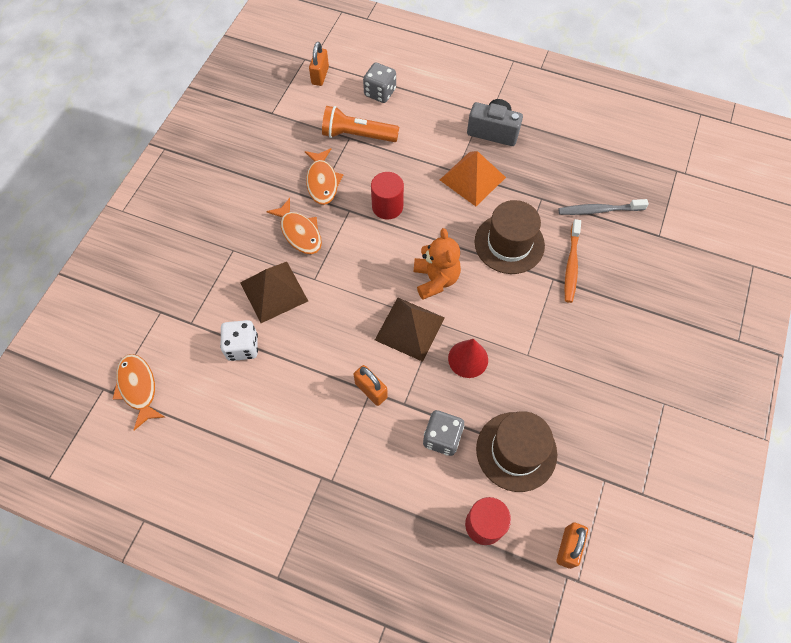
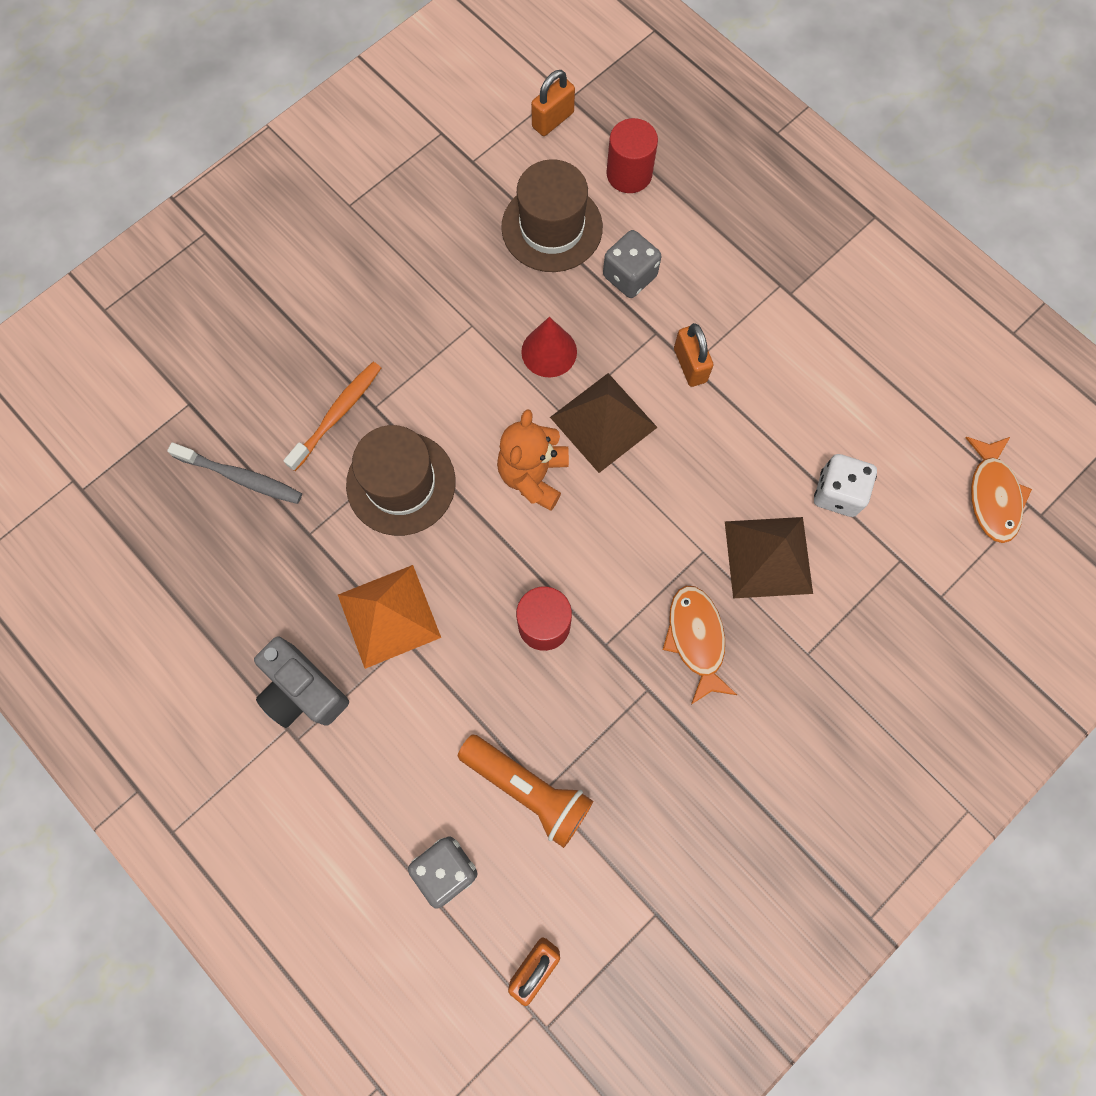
camera: 155 degrees left, 10 degrees up
orange fish [305,148,343,205] -> none

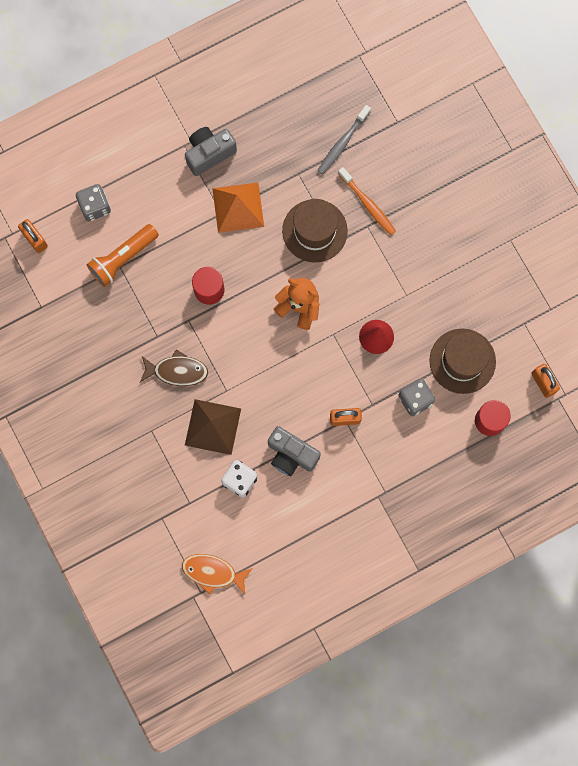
camera: 105 degrees right, 5 degrees up
brown pyramid [550,373,658,473] -> none
orange fish [663,586,737,704] -> brown fish [140,349,208,386]
none -> grey camera [268,426,321,476]

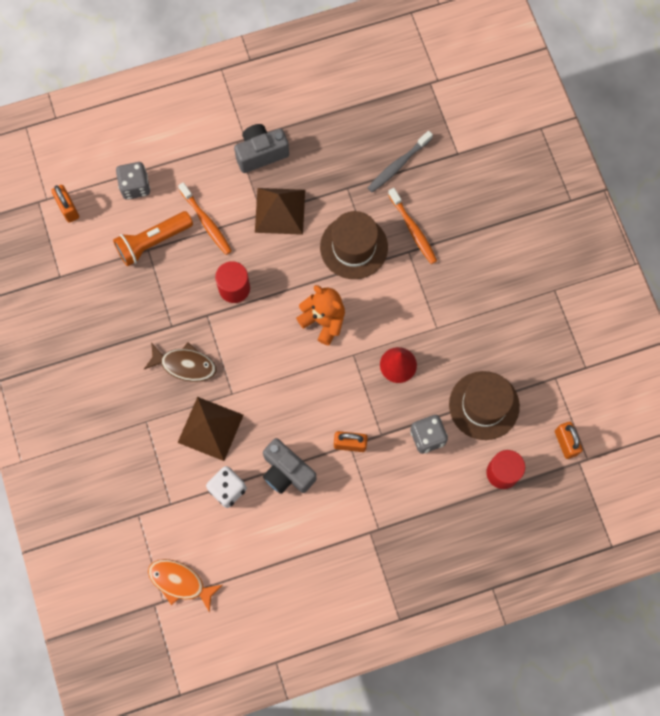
camera: 10 degrees right, 5 degrees down
orange pyramid [212,183,264,233] -> brown pyramid [255,188,305,235]
none -> orange toothbrush [178,182,232,255]

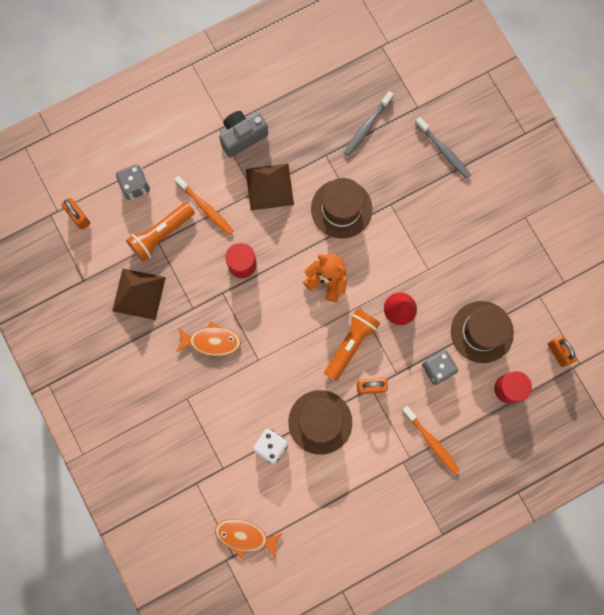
camera: 10 degrees left, 5 degrees up
brown fish [144,342,216,382] -> orange fish [176,321,241,356]
brown pyramid [178,397,244,461] -> brown pyramid moved to [112,269,166,320]
grey camera [263,438,317,494] -> brown hat [288,390,352,455]
orange toothbrush [388,188,437,264] -> orange toothbrush moved to [402,406,460,474]
none -> orange flashlight [324,309,380,381]
none -> grey toothbrush [415,117,471,179]

